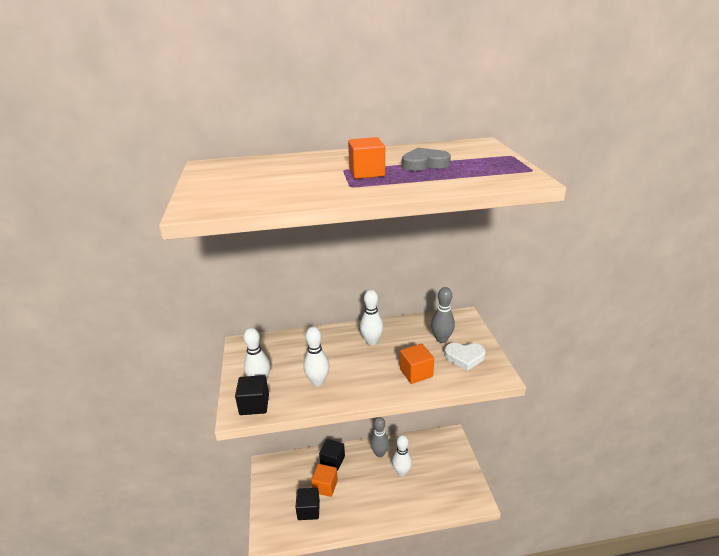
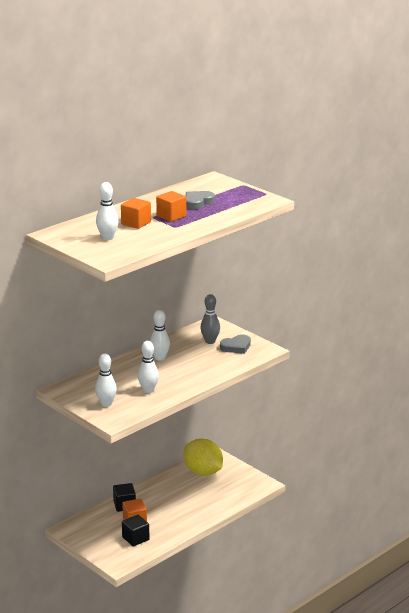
camera: 35 degrees left, 5 degrees down
black cube [235,375,269,415] -> none
grey bowling pin [370,417,389,457] -> none
white bowling pin [392,435,412,476] -> white bowling pin moved to [96,182,119,240]
orange cube [400,344,434,384] -> orange cube moved to [121,198,151,229]
white heart [444,343,486,371] -> grey heart [220,334,251,354]
none -> yellow lemon [184,438,223,476]

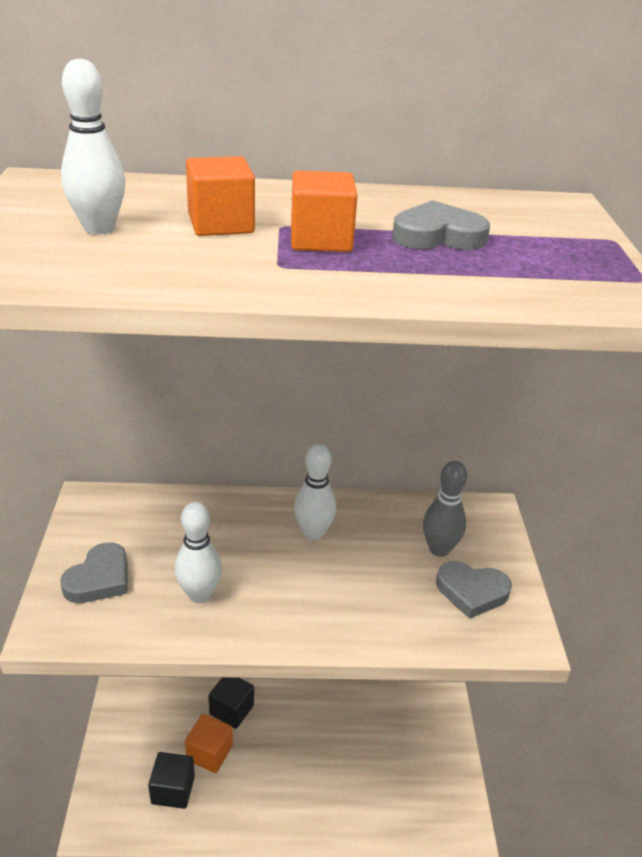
camera: 40 degrees right, 10 degrees up
white bowling pin [95,354,117,407] -> grey heart [60,542,127,603]
yellow lemon [184,438,223,476] -> none

